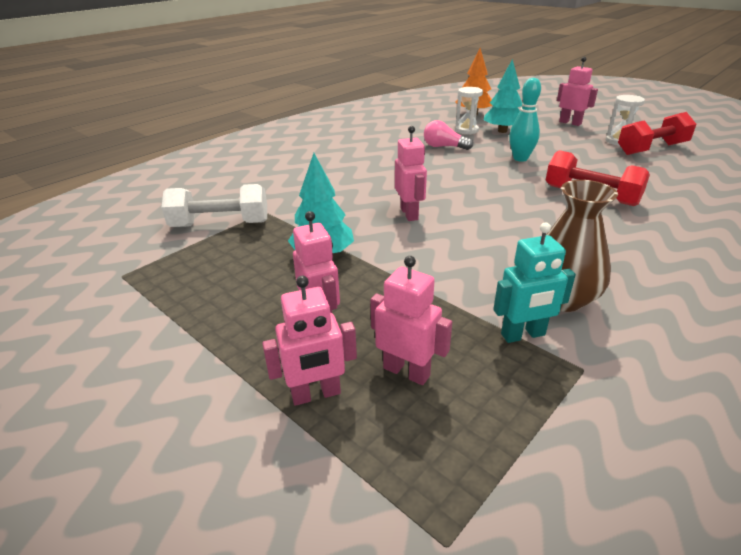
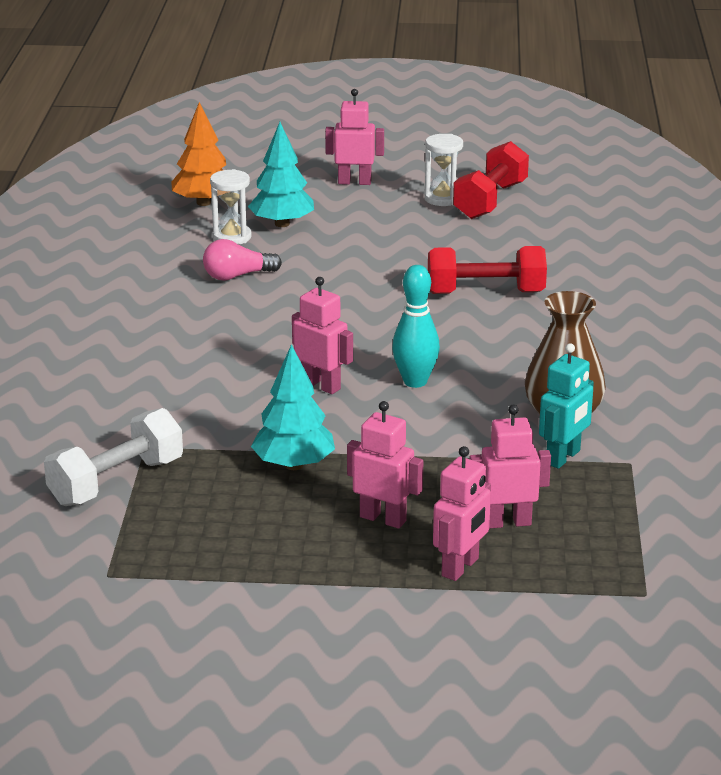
camera: 40 degrees left, 5 degrees down
turquoise bowling pin [509,78,541,162] -> turquoise bowling pin moved to [392,265,440,388]

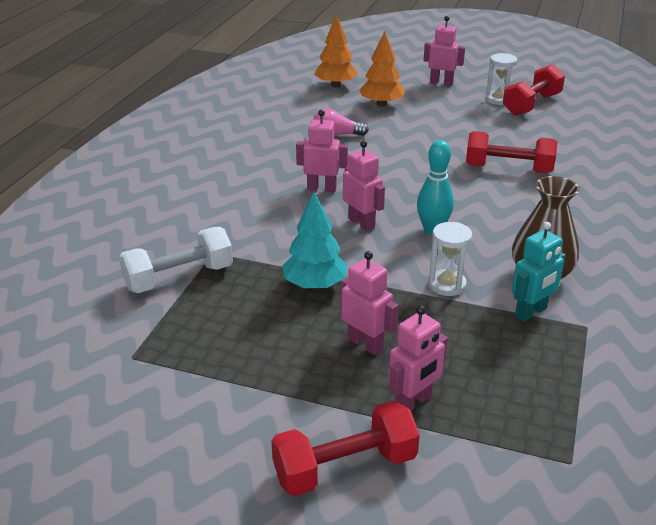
camera: 15 degrees right, 5 degrees up
white hourglass [210,169,252,245] -> white hourglass moved to [428,222,472,296]
turquoise tree [248,122,314,227] -> orange tree [359,31,405,107]
pink robot [469,405,551,529] -> pink robot moved to [296,110,348,192]
none -> red dumbbell [271,401,420,496]

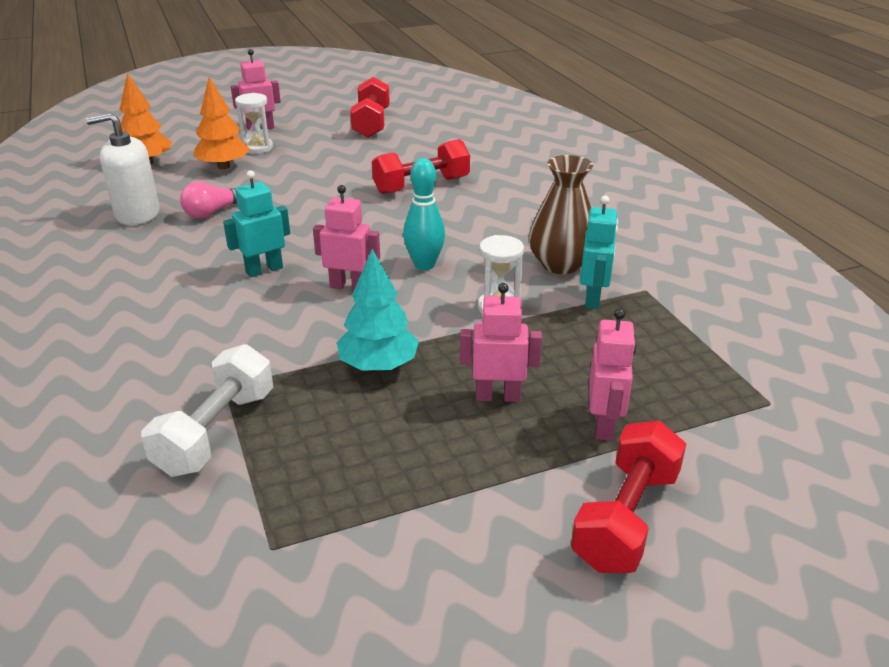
camera: 40 degrees left, 0 degrees up
pink robot [296,110,348,192] -> turquoise robot [223,170,290,277]
white hourglass [486,53,518,105] -> white hourglass moved to [235,93,273,154]
none -> white soap dispenser [86,113,159,225]

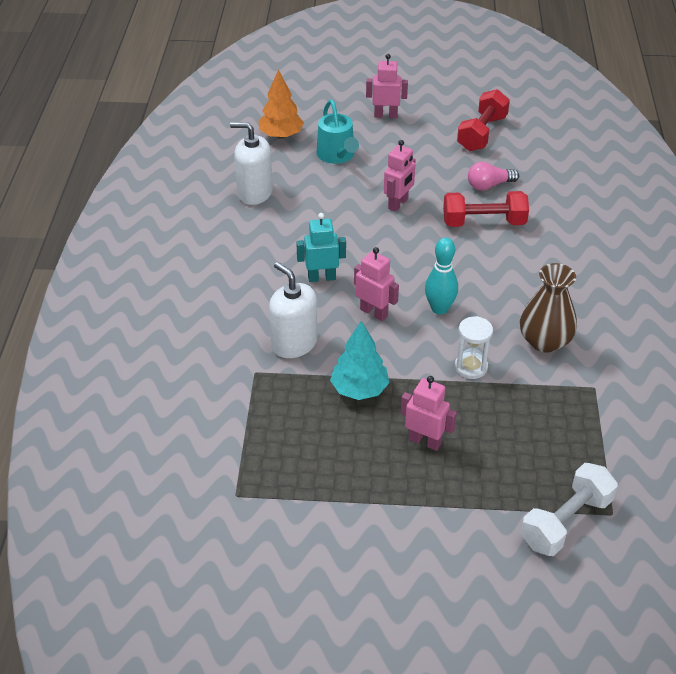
camera: 25 degrees right, 10 degrees up
white dumbbell [141,344,273,477] -> white dumbbell moved to [521,463,618,556]
pink light bulb [180,181,237,218] -> pink light bulb moved to [468,162,519,190]
orange tree [193,77,250,169] -> turquoise watering can [317,100,359,164]
white hourglass [235,93,273,154] -> none
red dumbbell [571,421,686,573] -> none
turquoise robot [580,195,618,309] -> none
pink robot [589,308,636,441] -> pink robot moved to [384,140,416,212]
none -> white soap dispenser [269,262,317,358]

